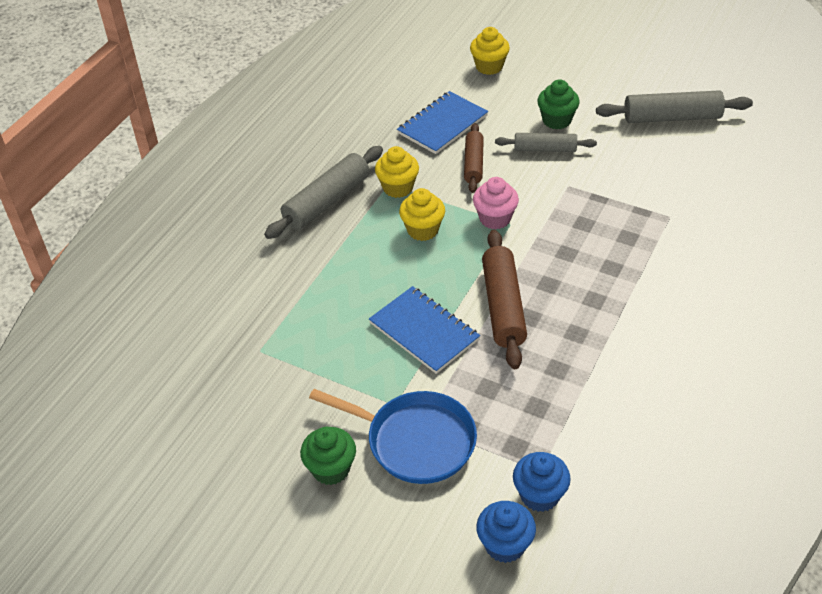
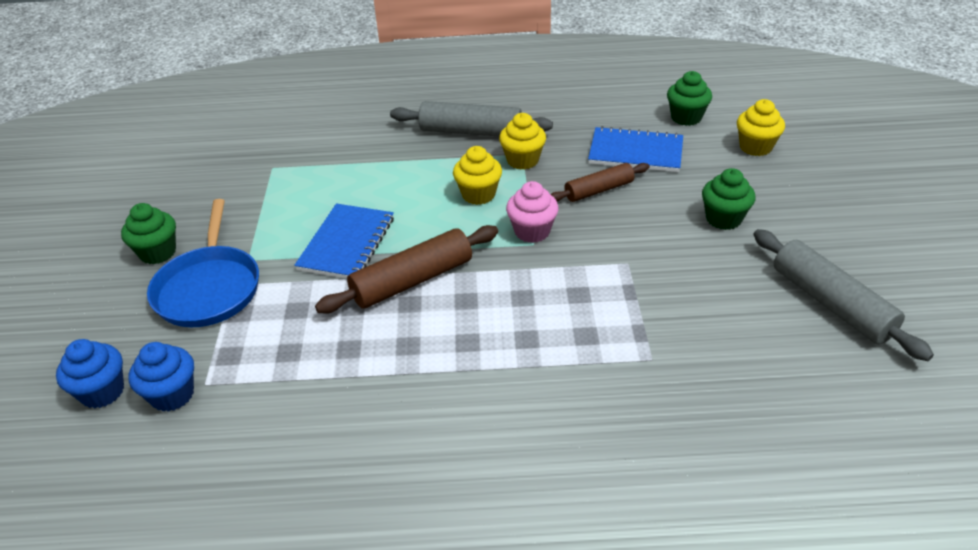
camera: 60 degrees right, 5 degrees down
grey rolling pin [495,133,597,152] -> none
none -> green cupcake [667,71,712,126]

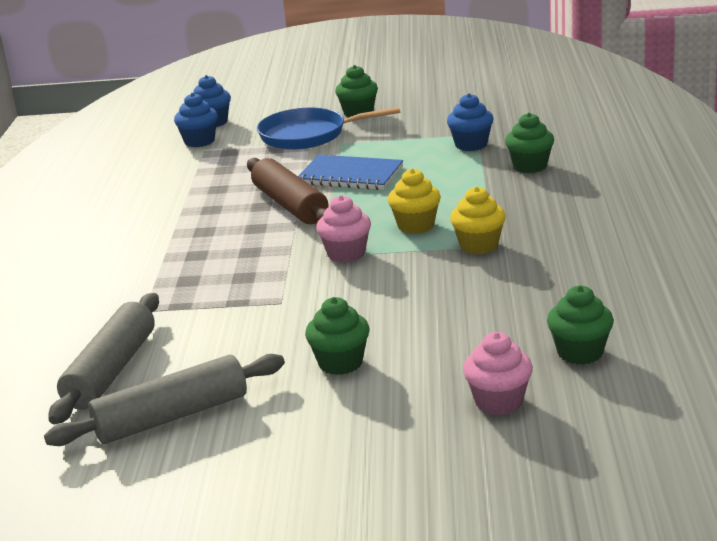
camera: 95 degrees right, 15 degrees down
grey rolling pin [390,101,553,136] -> grey rolling pin moved to [49,293,159,424]
brown rolling pin [550,163,649,202] -> none
blue notebook [588,126,683,172] -> none
yellow cupcake [737,99,785,156] -> pink cupcake [463,332,533,415]
none -> blue cupcake [447,93,493,151]
none -> green cupcake [505,113,554,173]

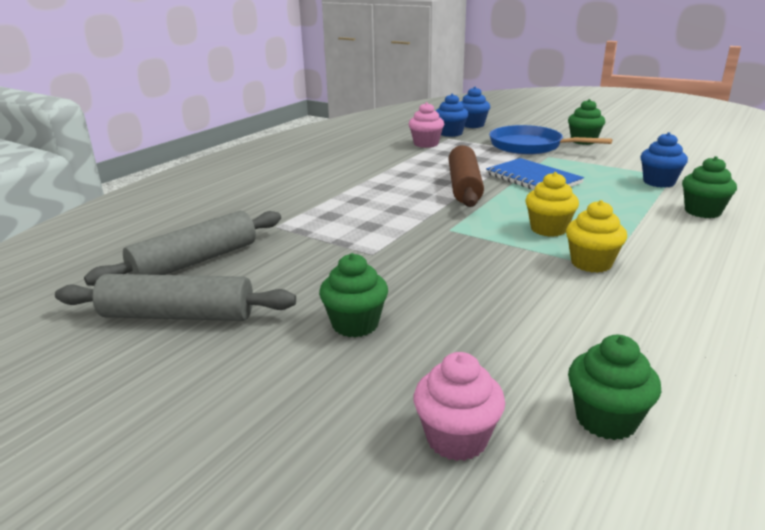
camera: 30 degrees right, 0 degrees up
pink cupcake [316,195,371,263] -> pink cupcake moved to [409,102,444,148]

